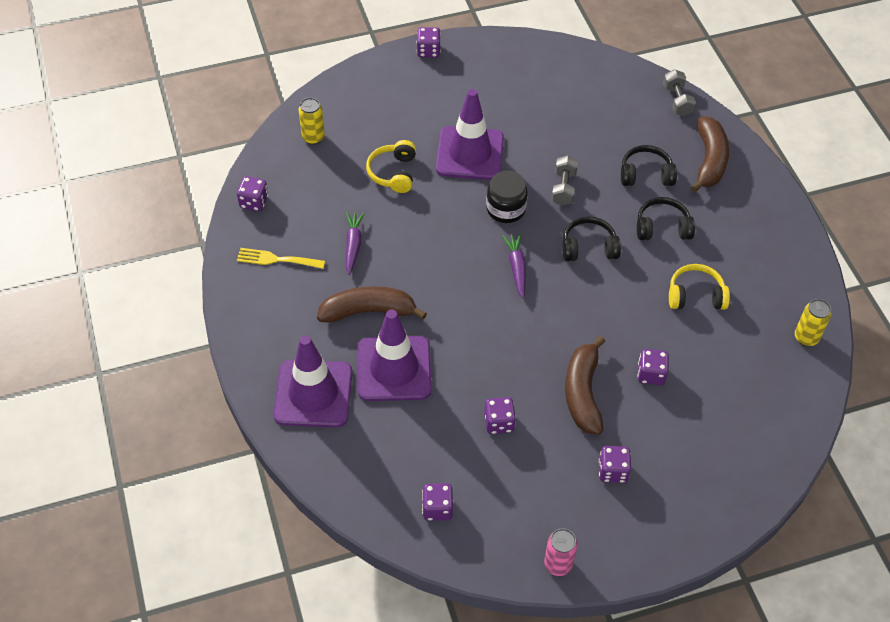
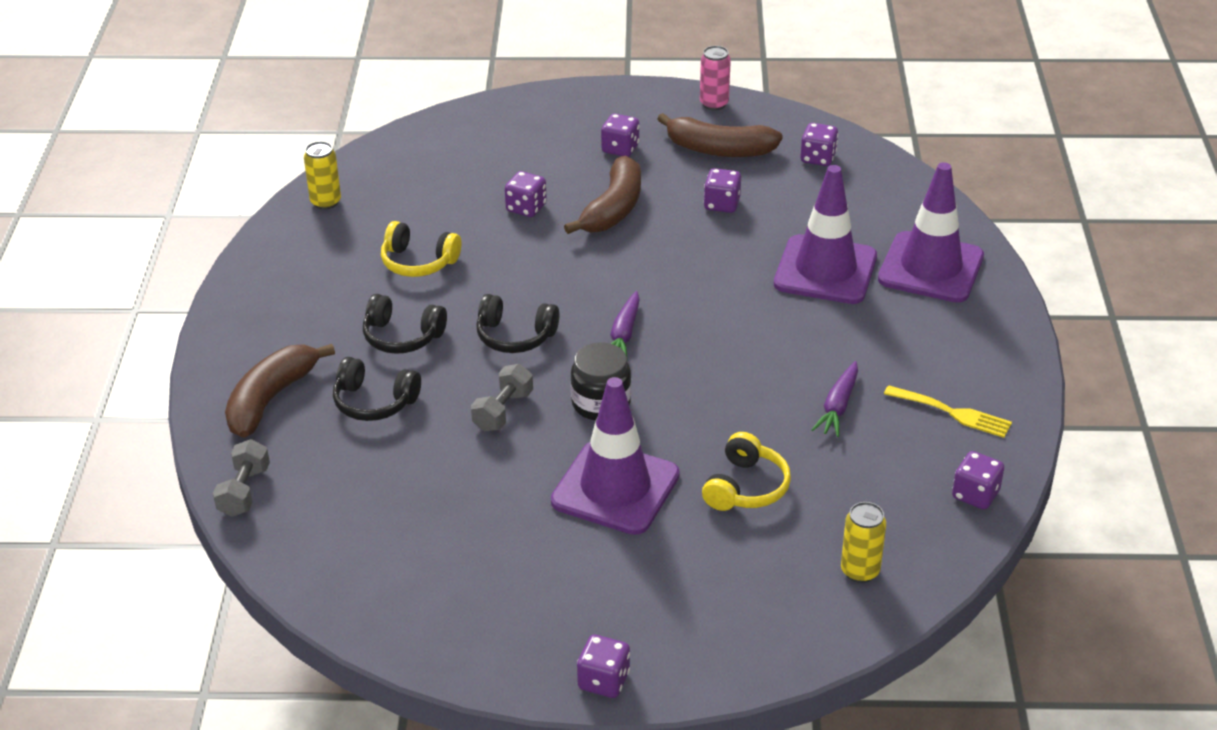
camera: 160 degrees left, 15 degrees down
brown banana [317,286,427,323] -> brown banana moved to [657,113,783,157]

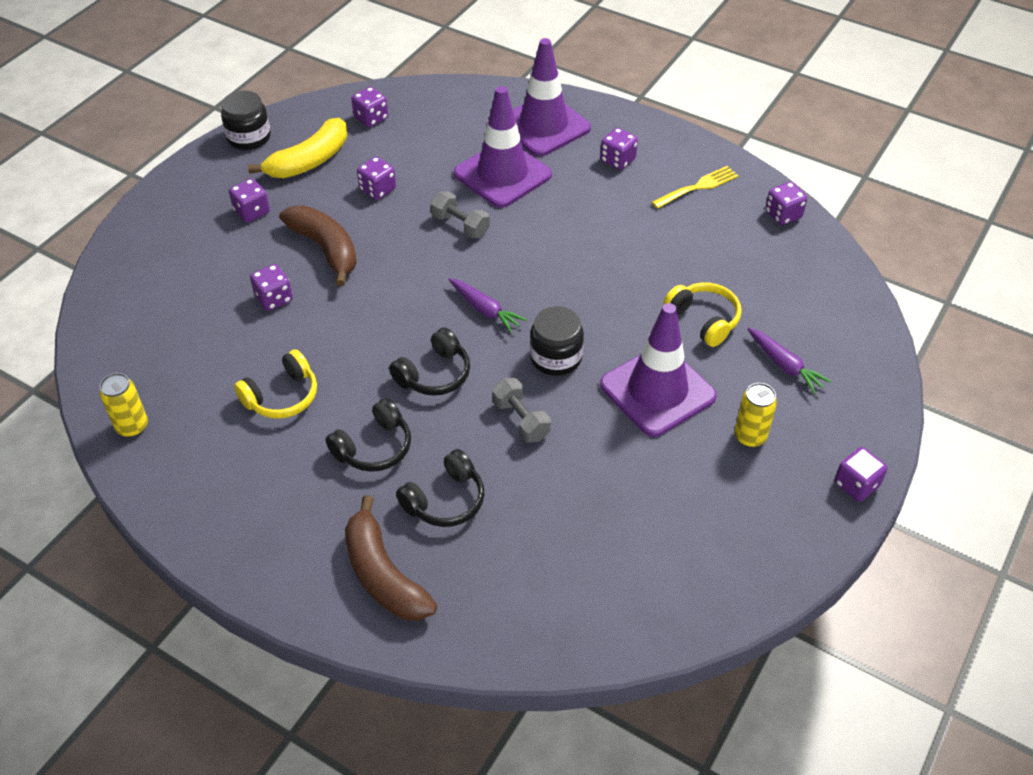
camera: 60 degrees left, 10 degrees up
grey dumbbell [213,439,270,517] -> grey dumbbell moved to [431,191,490,239]
brown banana [657,113,783,157] -> yellow banana [248,118,347,178]
pink can [700,46,731,110] -> black jar [221,91,271,150]
purple carrot [811,361,858,437] -> purple carrot moved to [747,328,831,394]
yellow can [841,502,886,583] -> yellow can moved to [734,383,777,448]
none -> purple dice [600,128,638,170]

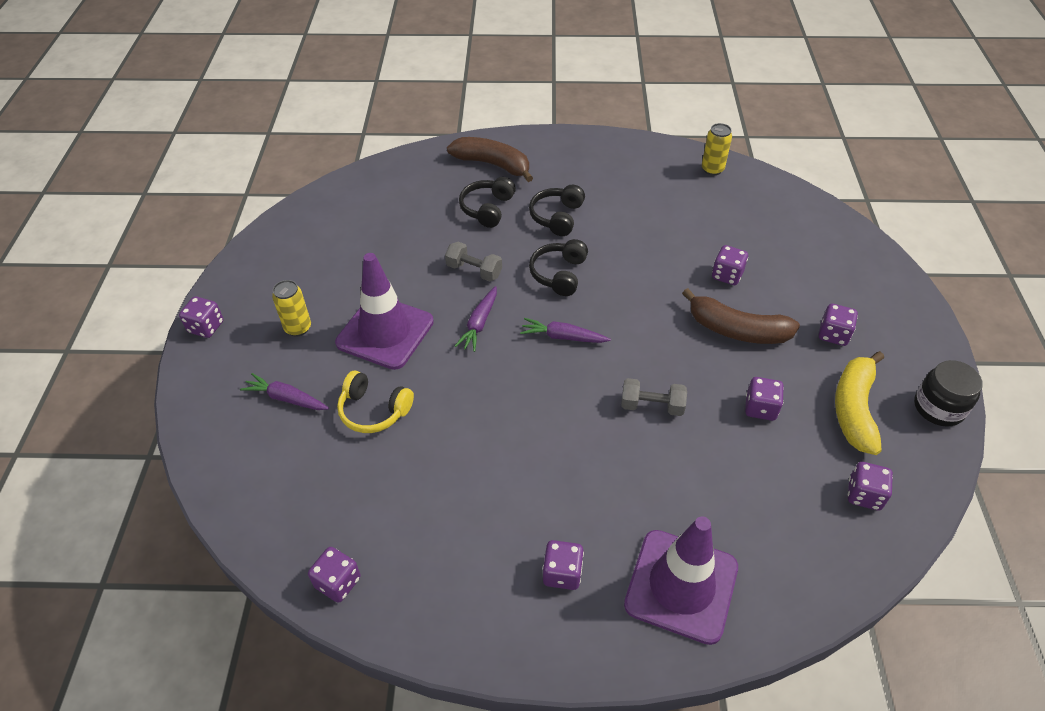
camera: 150 degrees right, 0 degrees up
yellow headphones [234,349,317,419] -> none
purple traffic cone [454,86,552,208] -> none
black jar [530,306,584,376] -> purple carrot [455,286,497,352]
yellow fork [652,166,739,209] -> none

